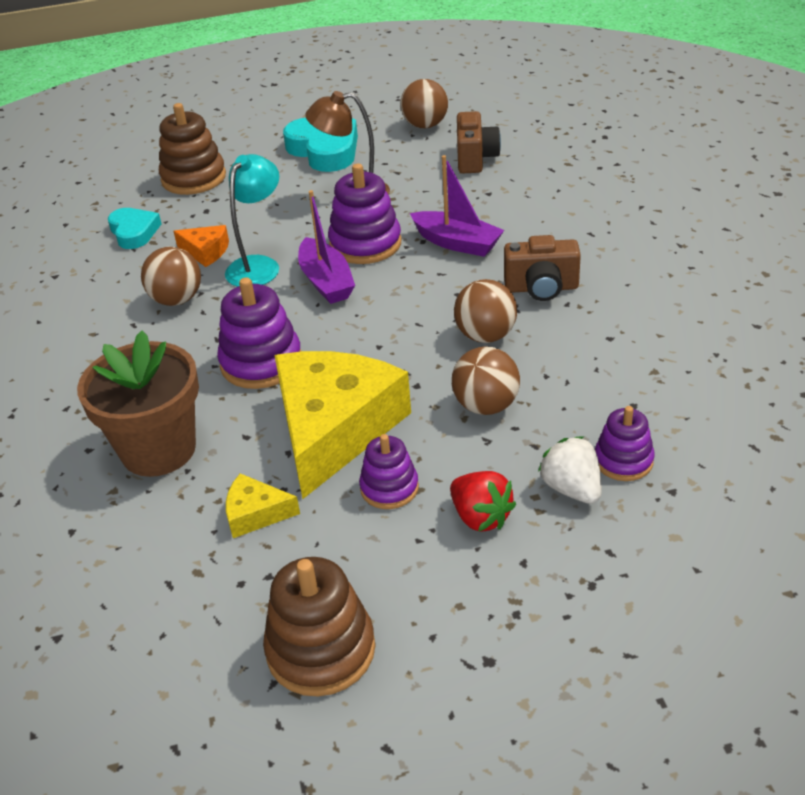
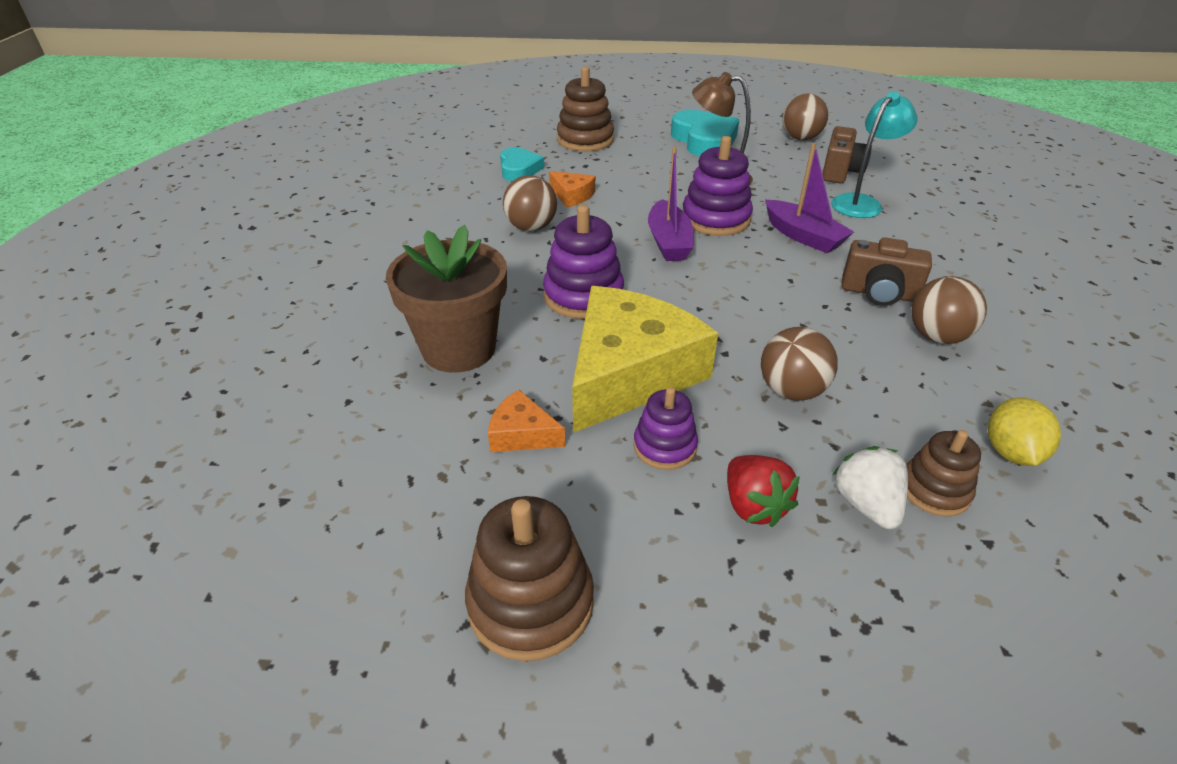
camera: 15 degrees right, 0 degrees up
turquoise lamp [225,154,279,287] -> turquoise lamp moved to [831,92,918,218]
yellow cheese [226,474,300,538] -> orange cheese [488,389,565,452]
brown ball [454,279,517,343] -> brown ball moved to [911,276,987,344]
purple stacking toy [595,406,655,481] -> brown stacking toy [906,430,981,516]
none -> yellow lemon [988,397,1061,466]

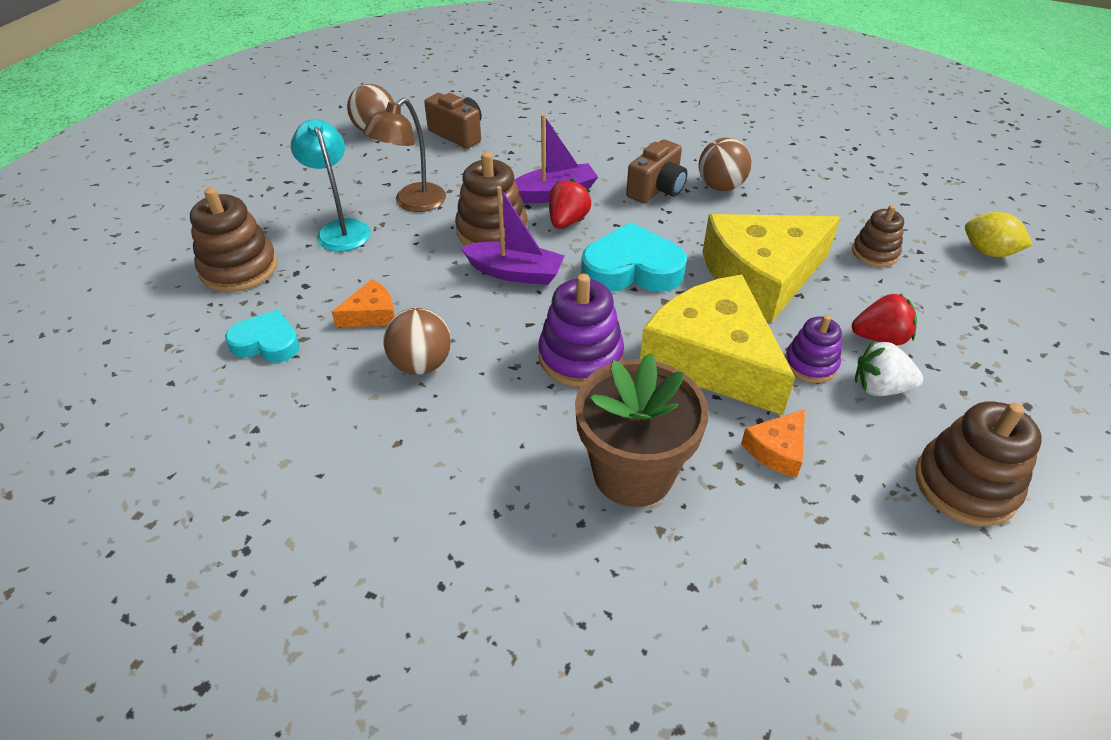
camera: 70 degrees left, 5 degrees up
turquoise heart [671,110,739,156] -> turquoise heart moved to [581,222,687,292]
purple stacking toy [683,136,753,236] -> brown stacking toy [455,152,528,246]
brown ball [761,327,838,401] -> yellow cheese [702,214,841,323]
turquoise lamp [831,92,918,218] -> turquoise lamp moved to [291,119,371,252]
white strawberry [832,446,908,529] -> white strawberry moved to [855,341,923,396]
yellow lemon [988,397,1061,466] -> yellow lemon moved to [965,212,1033,257]
none -> red strawberry [549,179,591,229]

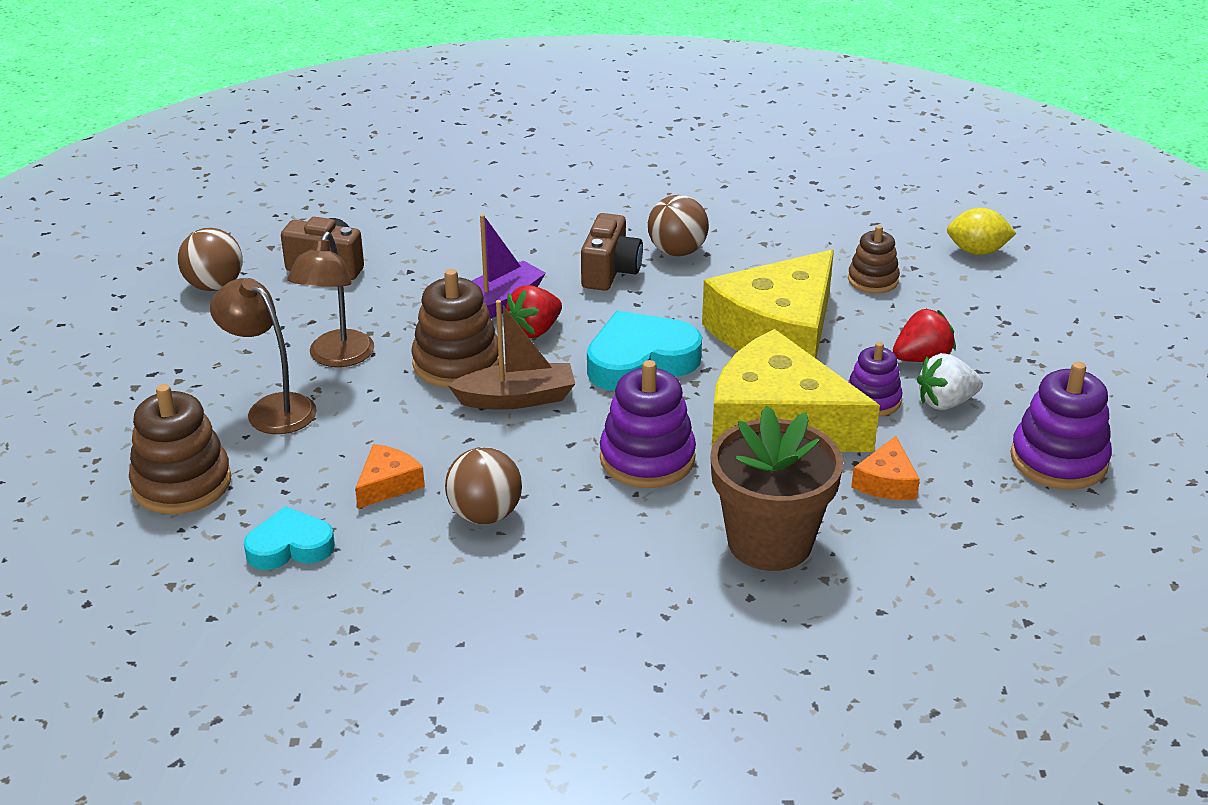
camera: 25 degrees left, 10 degrees down
turquoise lamp [291,119,371,252] -> brown lamp [210,278,317,434]
purple boat [460,186,565,285] -> brown boat [448,300,575,410]
red strawberry [549,179,591,229] -> red strawberry turned 135 degrees counterclockwise [506,285,562,338]
brown stacking toy [915,402,1042,526] -> purple stacking toy [1011,362,1112,490]

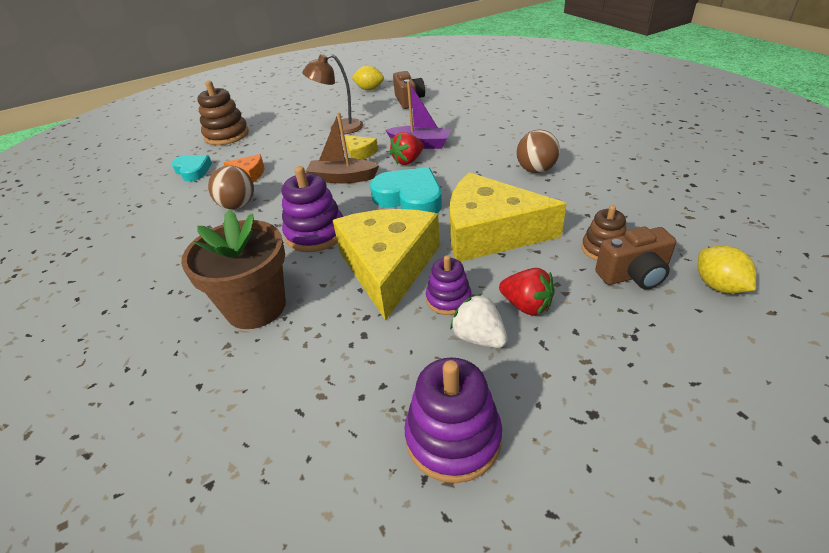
camera: 65 degrees right, 5 degrees up
brown ball [178,228,243,291] -> yellow lemon [352,65,384,90]
brown lamp [210,278,317,434] -> none
brown stacking toy [411,269,499,388] -> yellow cheese [345,135,378,160]
brown boat [448,300,575,410] -> brown boat turned 135 degrees clockwise [305,112,379,183]
red strawberry [506,285,562,338] -> red strawberry turned 60 degrees counterclockwise [389,132,424,165]
brown camera [581,213,643,291] -> brown camera moved to [595,227,676,289]
orange cheese [851,436,920,500] -> none

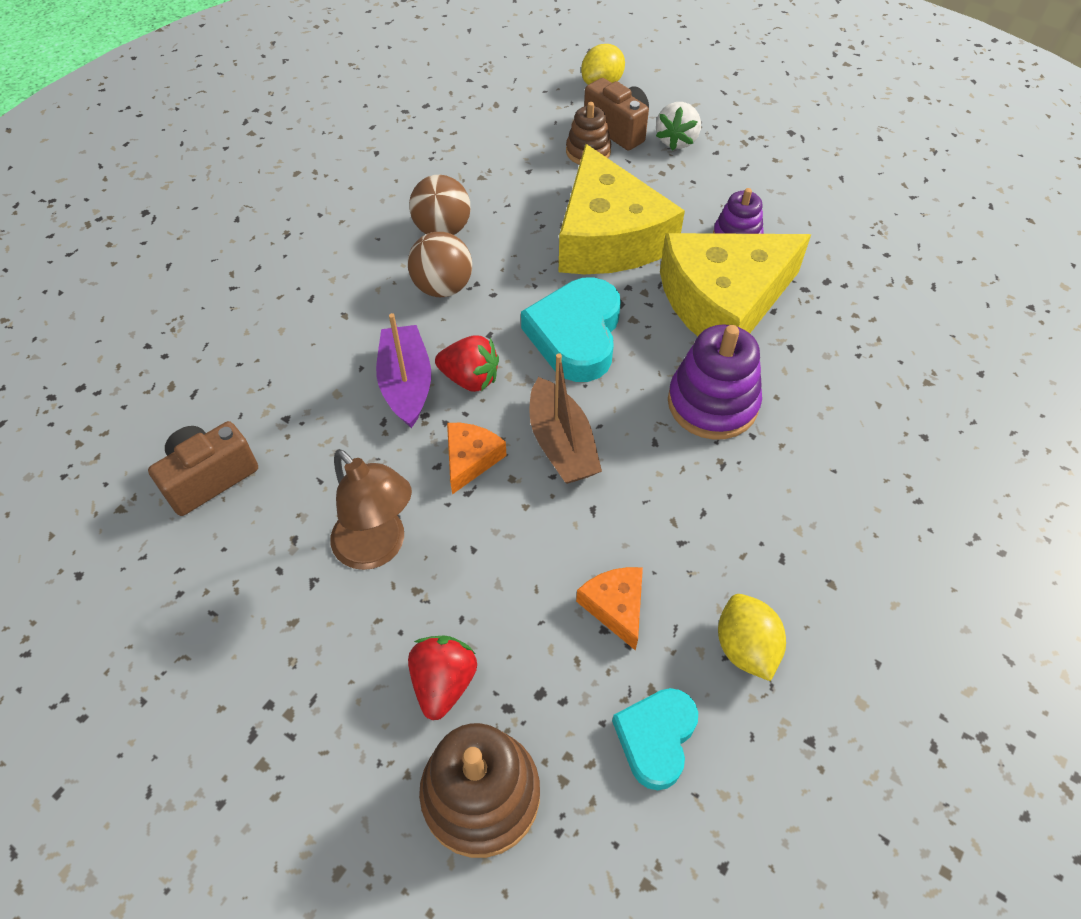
camera: 120 degrees left, 15 degrees up
brown flower pot [181,210,286,329] -> none
brown ball [208,166,254,209] -> brown ball moved to [408,232,472,297]
yellow cheese [345,135,378,160] -> orange cheese [447,423,507,494]
yellow lemon [352,65,384,90] -> yellow lemon moved to [718,594,786,681]
purple stacking toy [405,358,502,483] -> none
white strawberry [450,294,508,348] -> white strawberry moved to [656,102,701,151]
red strawberry [499,268,555,316] -> red strawberry moved to [408,635,477,720]

